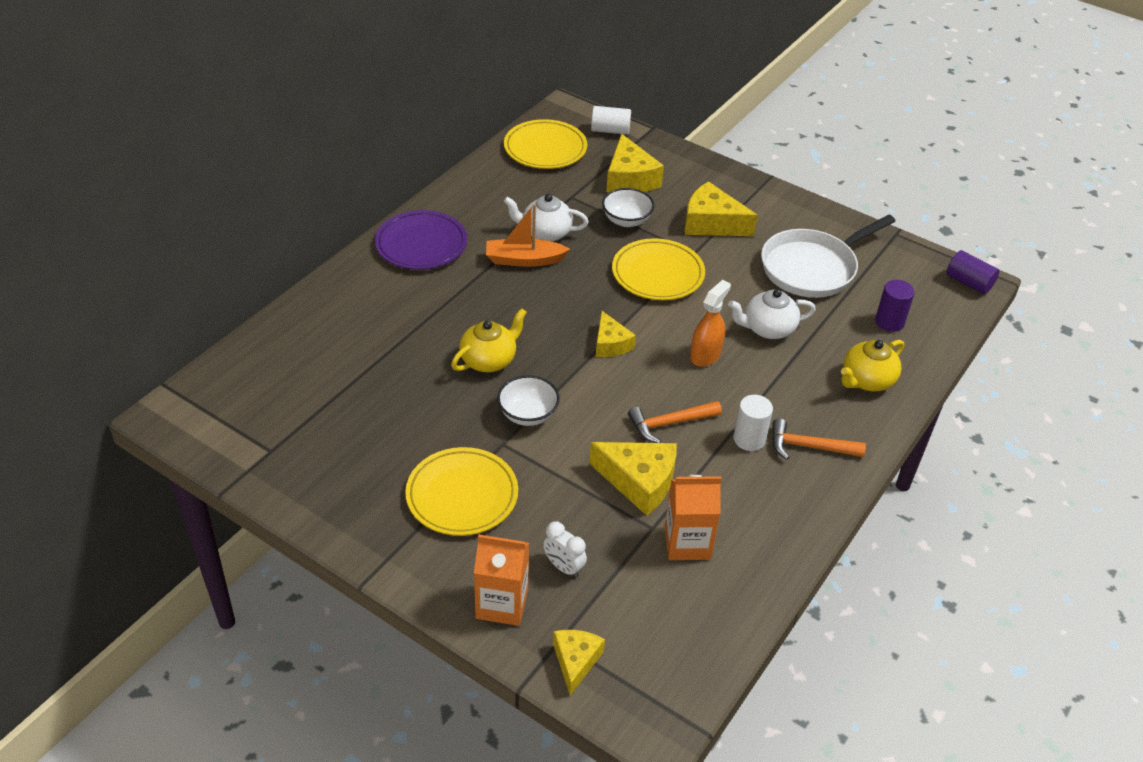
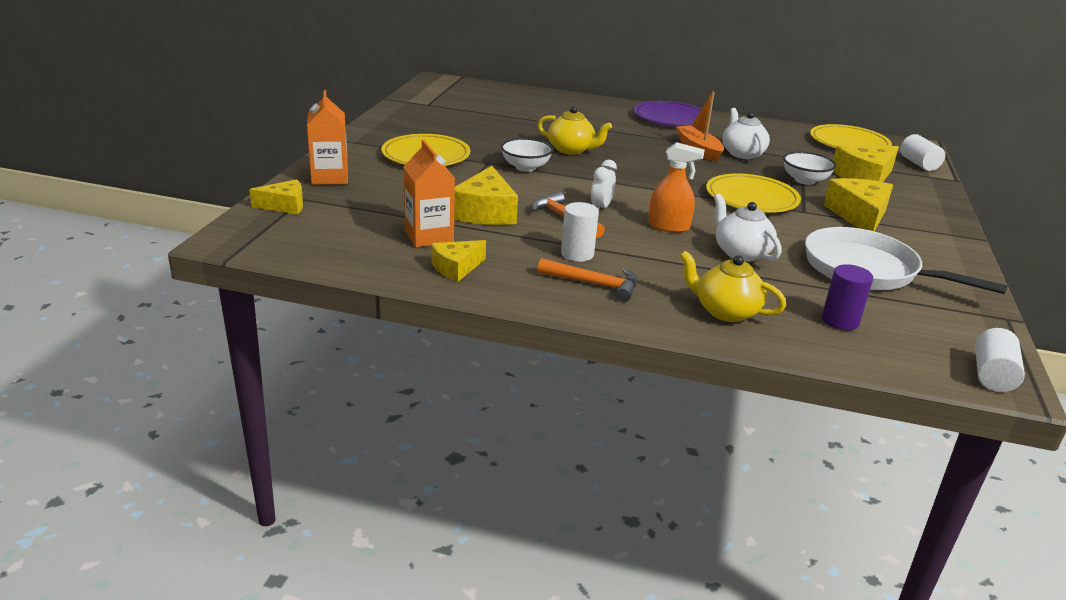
camera: 70 degrees right, 15 degrees down
white clock [543,521,587,578] -> white clock moved to [591,160,617,210]
yellow cheese [596,311,636,357] -> yellow cheese moved to [431,240,486,282]
orange hammer [772,418,866,460] -> orange hammer turned 120 degrees clockwise [538,258,637,302]
purple cylinder [946,250,999,294] -> white cylinder [975,328,1025,392]

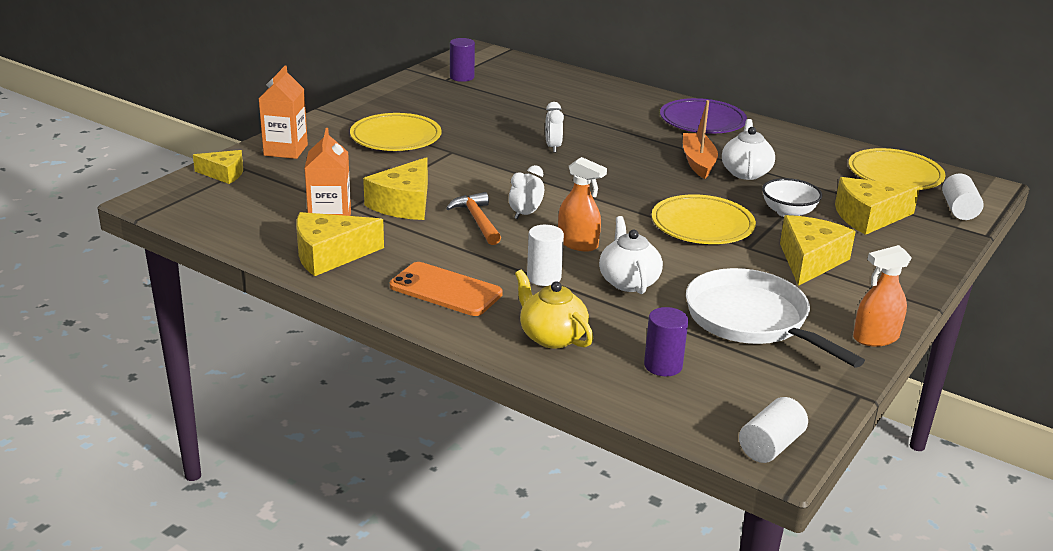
camera: 20 degrees right, 0 degrees up
yellow cheese [431,240,486,282] -> yellow cheese [296,212,384,276], size x1.59
white bowl [501,138,553,172] -> none
yellow teapot [537,106,612,155] -> white clock [545,102,564,153]
orange hammer [538,258,637,302] -> orange phone [390,262,503,316]
white cylinder [561,202,599,262] -> white cylinder moved to [527,225,564,286]
none -> purple cylinder [450,38,475,82]
none -> orange spray bottle [853,245,912,347]

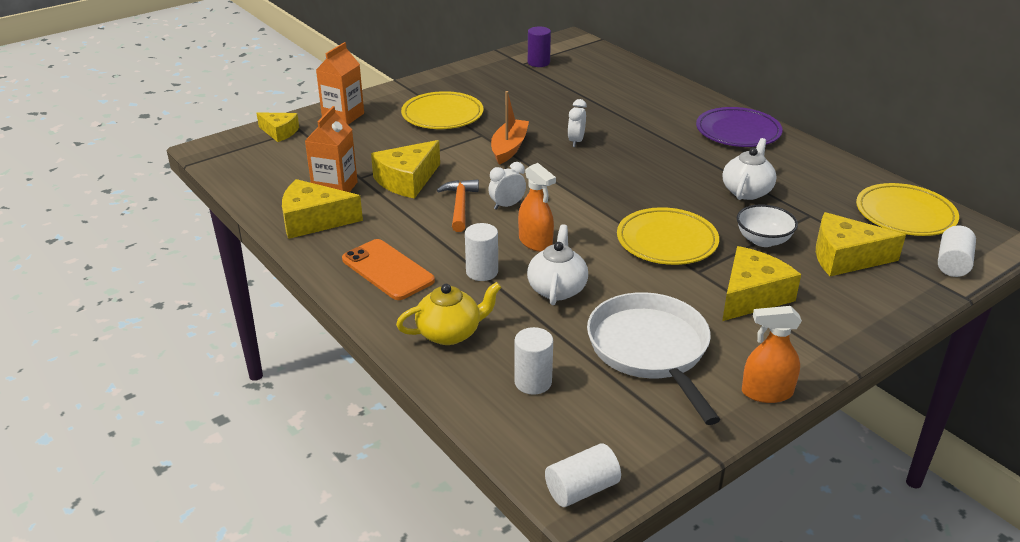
camera: 20 degrees right, 5 degrees up
yellow teapot [515,269,593,349] -> yellow teapot turned 90 degrees clockwise [396,282,502,345]
purple cylinder [644,307,688,376] -> white cylinder [514,327,553,395]
orange boat [683,100,718,179] -> orange boat moved to [491,91,529,165]

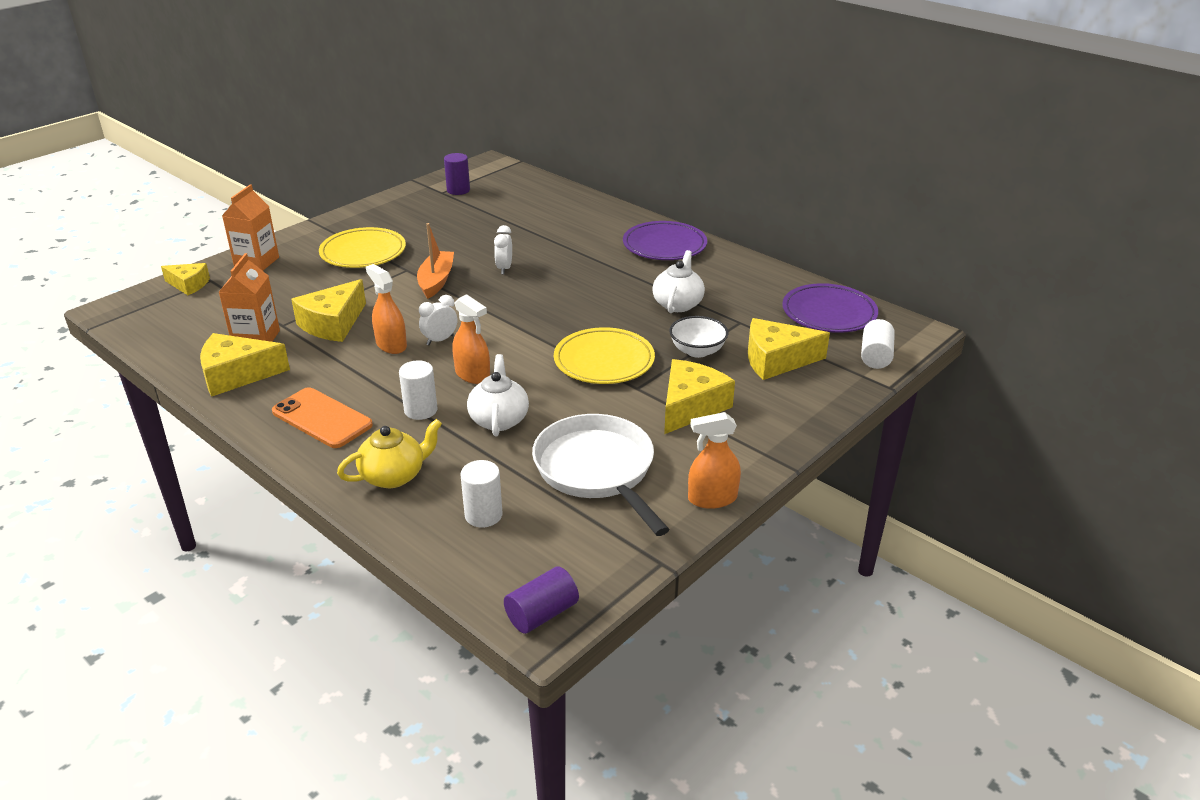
camera: 10 degrees left, 0 degrees up
orange hammer [437,179,479,232] -> orange spray bottle [366,264,407,354]
white cylinder [545,443,621,507] -> purple cylinder [504,566,579,634]
yellow plate [856,183,959,236] -> purple plate [782,283,878,333]

